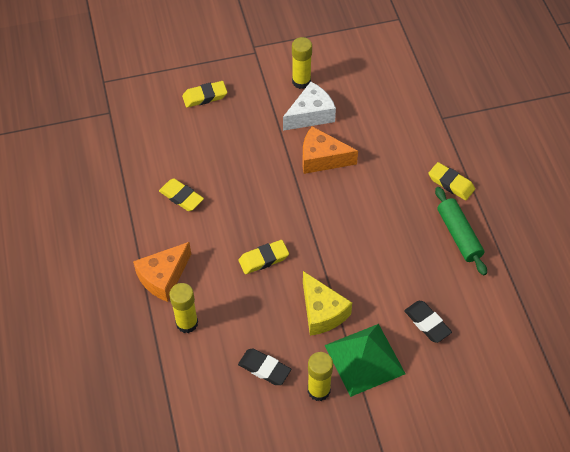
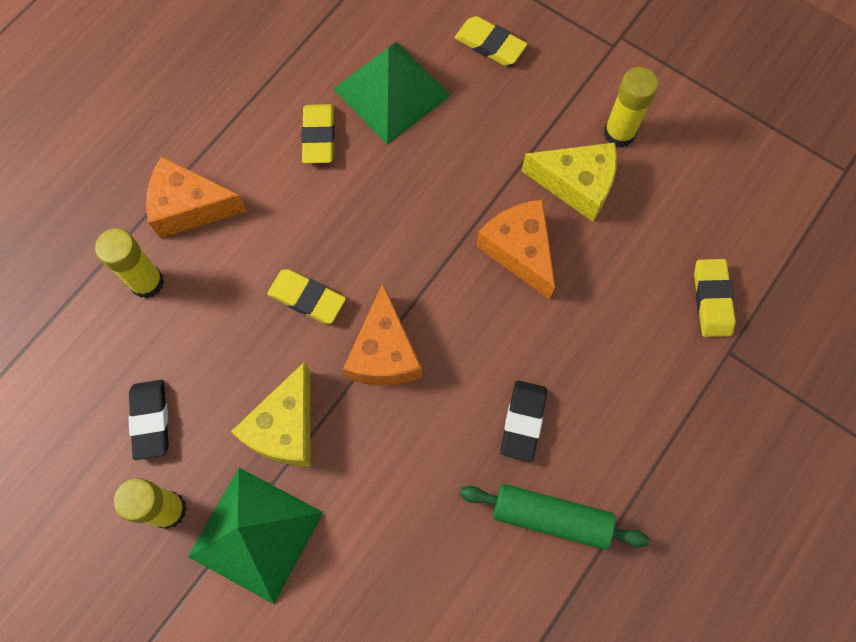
camera: 50 degrees right, 15 degrees up
white cheese [283,82,336,131] -> yellow cheese [522,142,617,222]
black eraser [404,301,452,343] -> black eraser moved to [500,381,547,462]
yellow eraser [429,162,475,200] -> yellow eraser moved to [694,259,736,337]
green rolling pin [435,187,487,275] -> green rolling pin turned 75 degrees clockwise [459,484,650,550]
none -> green pyramid [333,42,451,145]
none -> orange cheese [343,283,422,386]

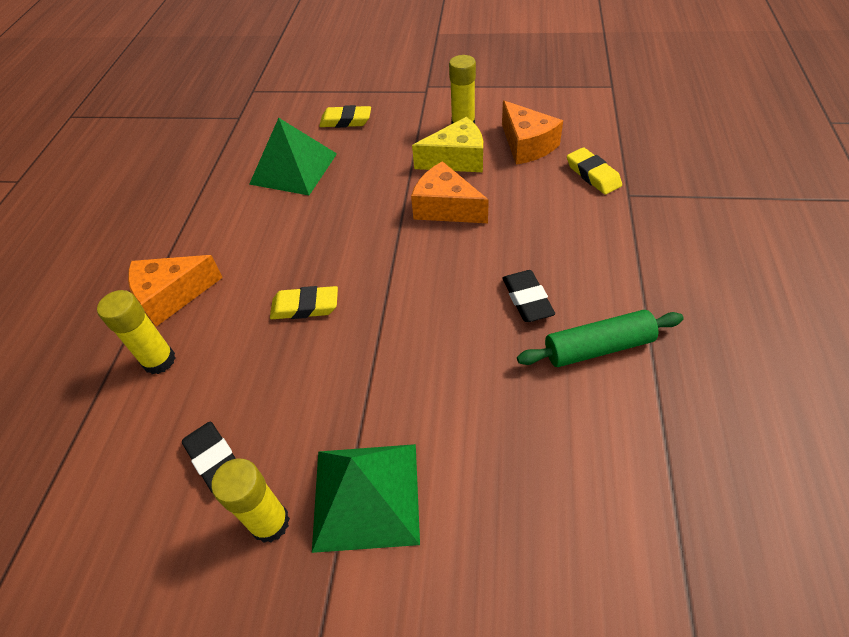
camera: 25 degrees left, 20 degrees down
yellow cheese [231,361,310,466] -> none
yellow eraser [301,104,335,163] -> none
orange cheese [343,283,422,386] -> orange cheese moved to [502,101,563,165]

